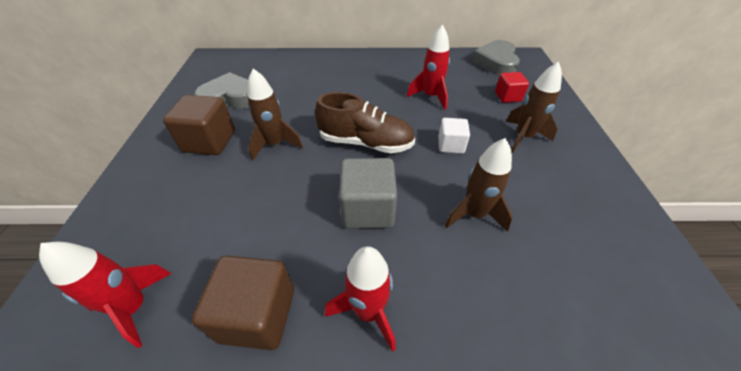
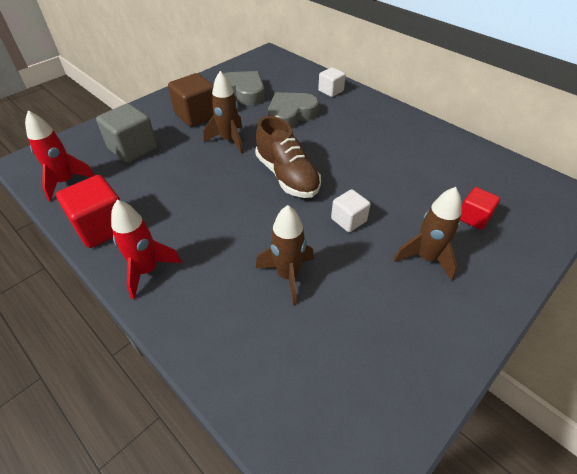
camera: 45 degrees right, 0 degrees up
brown cube [191,256,294,350] -> red cube [56,175,120,248]
grey cube [339,158,397,229] -> grey cube moved to [96,103,157,163]
red rocket [407,25,450,110] -> none
grey heart [472,40,520,76] -> grey heart moved to [268,92,319,129]
none -> white cube [318,67,346,97]

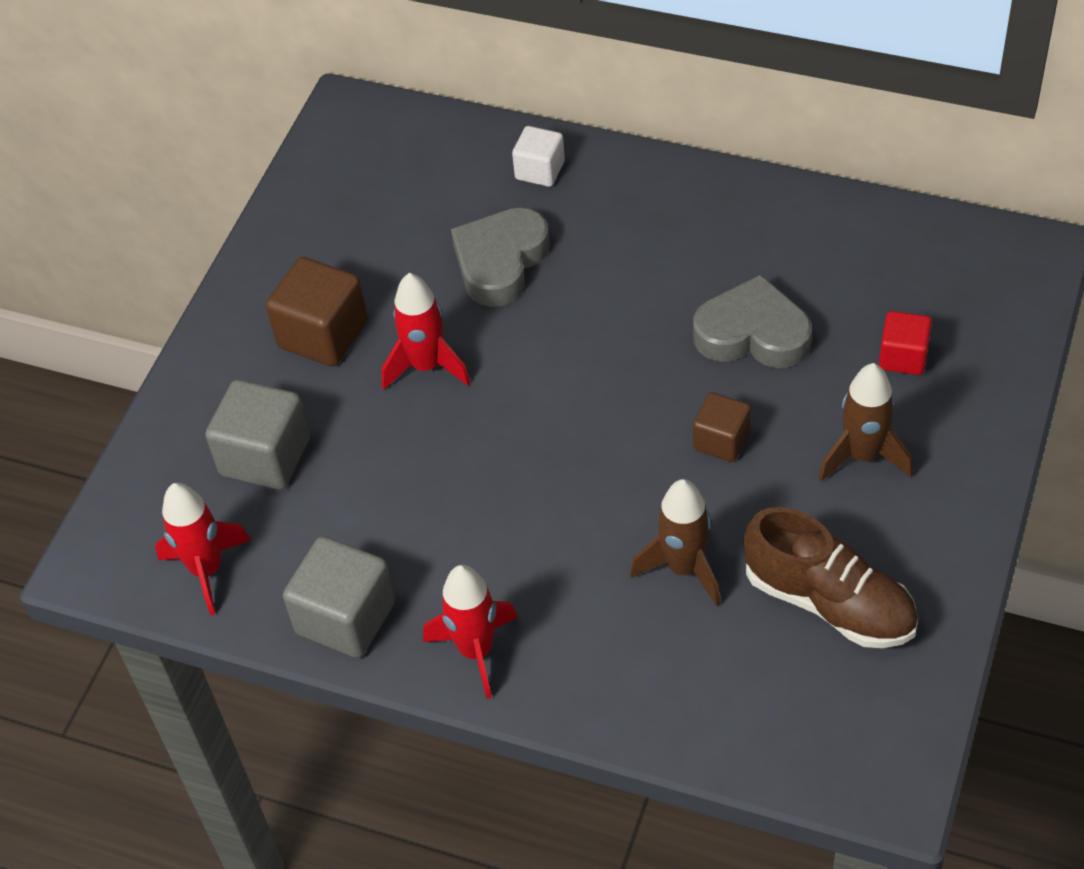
camera: 20 degrees left, 5 degrees up
red cube [56,175,120,248] -> grey cube [283,536,395,658]
brown rocket [204,71,243,153] -> red rocket [381,273,470,390]
grey heart [224,71,264,105] -> grey heart moved to [693,275,812,368]
brown shoe [255,116,321,198] -> brown shoe moved to [743,507,918,648]
white cube [331,189,370,232] -> brown cube [693,392,751,462]

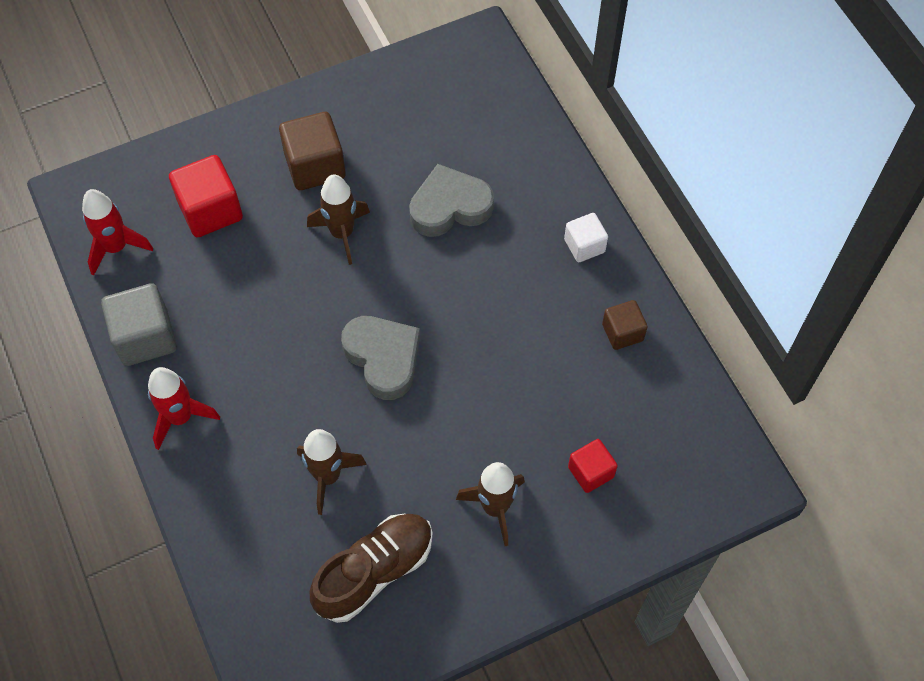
camera: 40 degrees right, 10 degrees up
grey cube [205,380,310,490] -> red cube [169,155,243,237]
red rocket [381,273,470,390] -> brown rocket [307,174,370,265]
white cube [512,126,565,187] -> white cube moved to [564,213,608,262]
grey heart [693,275,812,368] -> grey heart moved to [341,316,420,400]
brown cube [693,392,751,462] -> brown cube moved to [602,300,647,350]
brown shoe [743,507,918,648] -> brown shoe turned 120 degrees counterclockwise [310,514,433,623]

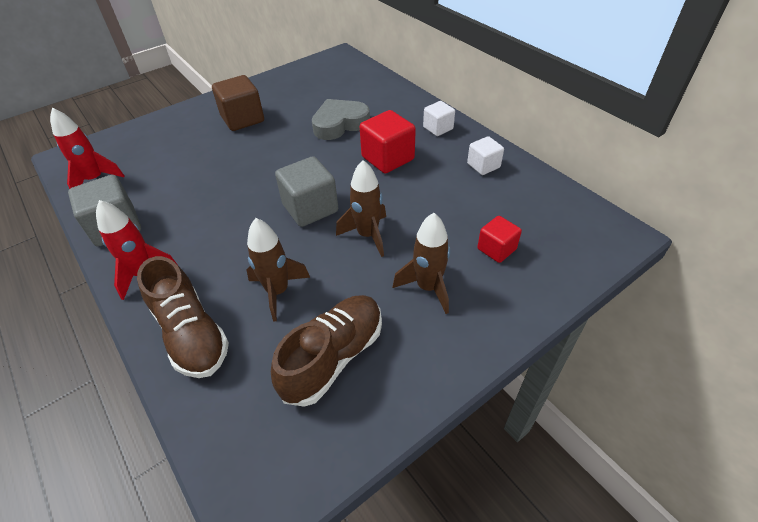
camera: 10 degrees left, 15 degrees down
red cube [169,155,243,237] -> red cube moved to [360,110,416,173]
brown rocket [307,174,370,265] -> brown rocket moved to [336,160,386,257]
grey heart [341,316,420,400] -> grey cube [275,156,338,227]
brown cube [602,300,647,350] -> white cube [467,136,504,175]
none -> brown shoe [137,256,229,378]

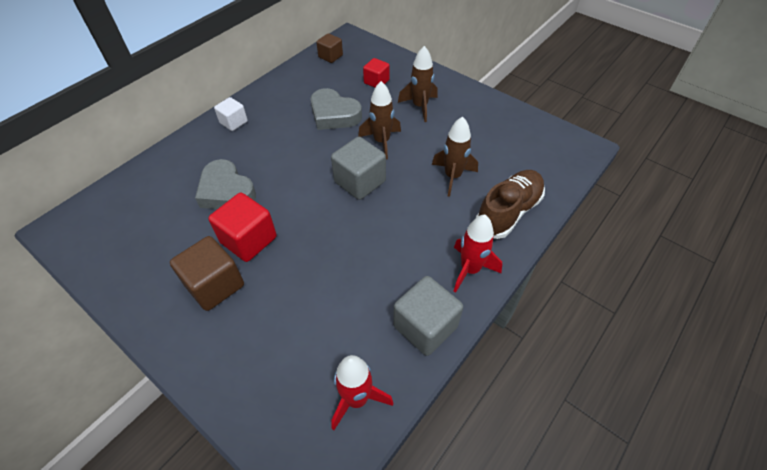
camera: 105 degrees left, 5 degrees up
brown shoe [271,295,382,407] -> none
red cube [360,110,416,173] -> red cube moved to [208,193,277,262]
white cube [467,136,504,175] -> none
none -> grey heart [310,88,362,130]
none -> brown cube [316,33,343,63]

